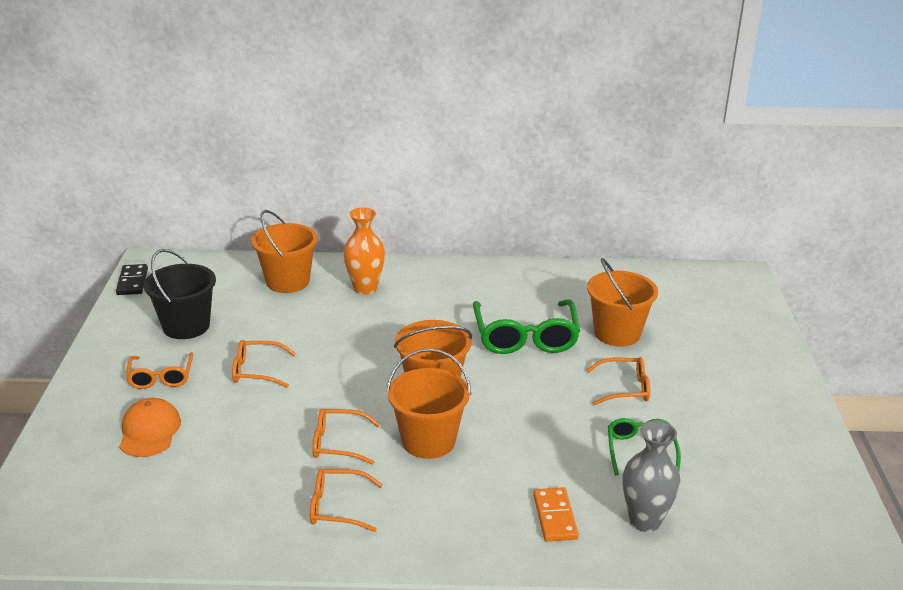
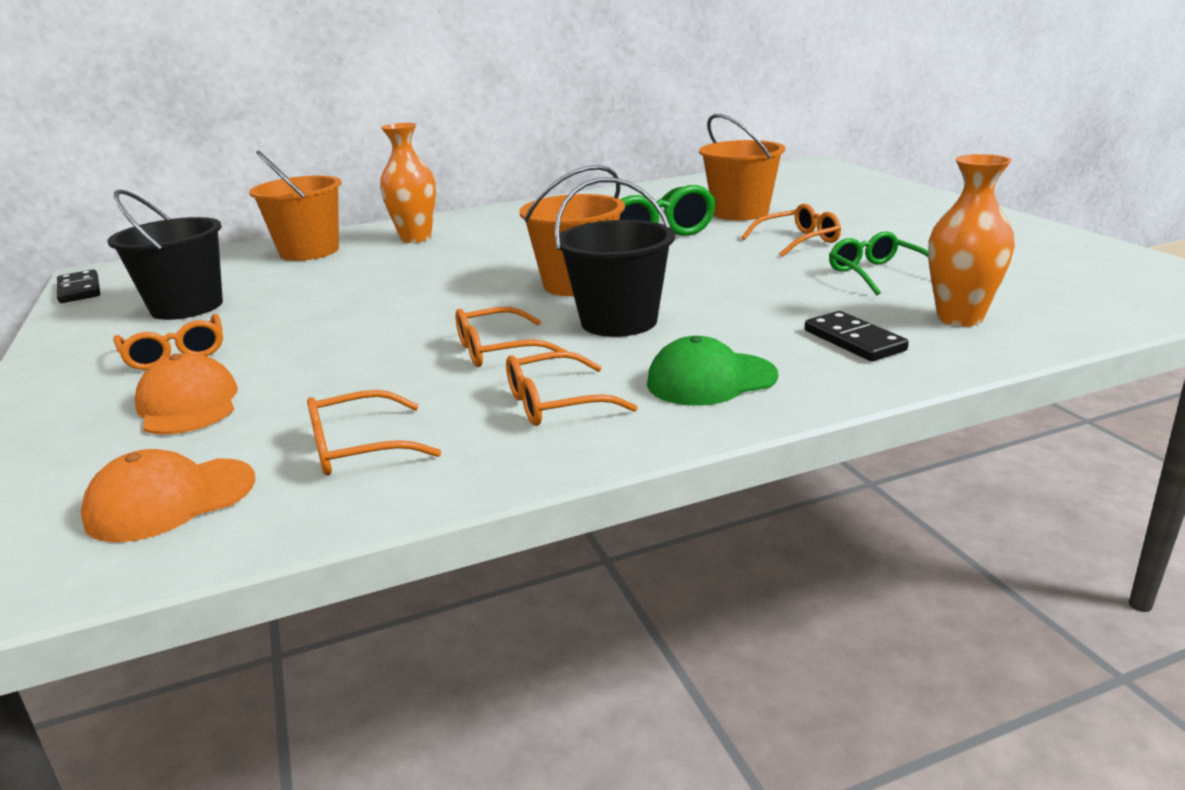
camera: 20 degrees left, 5 degrees down
orange glasses [232,340,296,387] -> orange glasses moved to [307,390,441,475]
orange bucket [386,348,471,459] -> black bucket [554,178,675,337]
orange domino [533,487,579,542] -> black domino [805,311,909,361]
grey vase [623,420,681,532] -> orange vase [928,154,1015,327]
none -> orange cap [81,449,255,542]
none -> green cap [647,336,778,406]

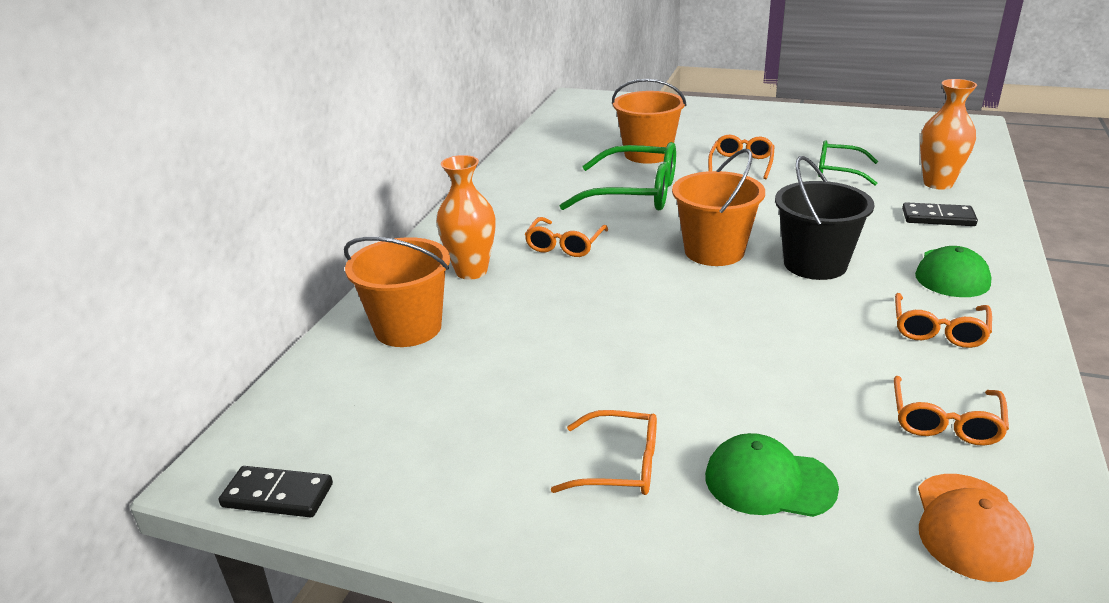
camera: 50 degrees left, 5 degrees up
black bucket [107,189,223,320] -> none
orange cap [134,353,238,435] -> green cap [705,433,839,517]
orange glasses [456,307,567,367] -> orange glasses moved to [525,217,608,257]

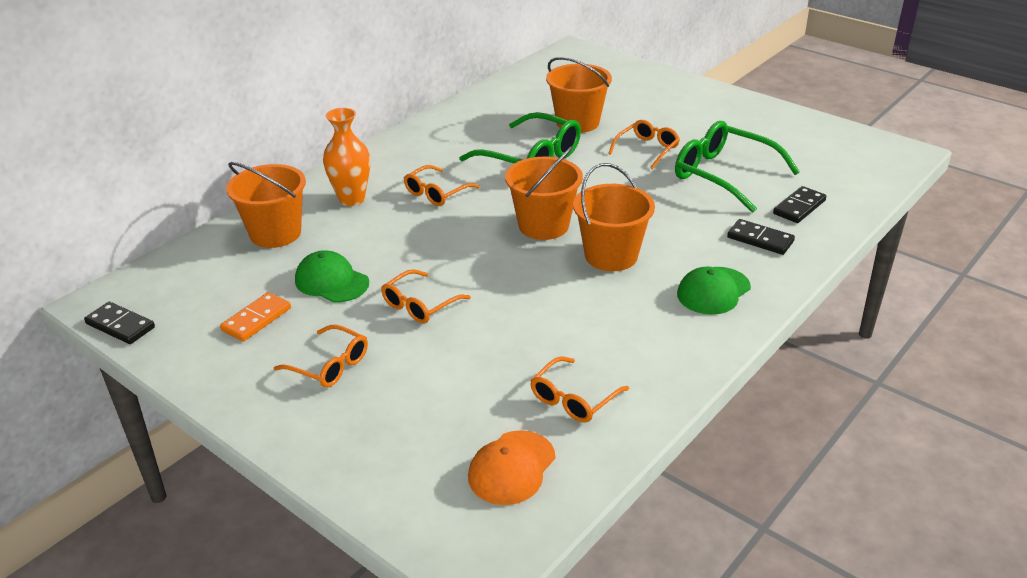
camera: 20 degrees right, 5 degrees up
green cap [705,433,839,517] -> green cap moved to [295,250,369,303]
black bucket [775,156,875,280] -> orange bucket [573,163,655,271]
green glasses [818,140,878,185] -> green glasses [675,121,800,213], size x1.73
orange glasses [895,293,992,348] -> orange glasses moved to [381,269,471,323]
orange vase [920,79,977,190] -> black domino [773,186,826,223]
none -> orange domino [220,292,291,342]

